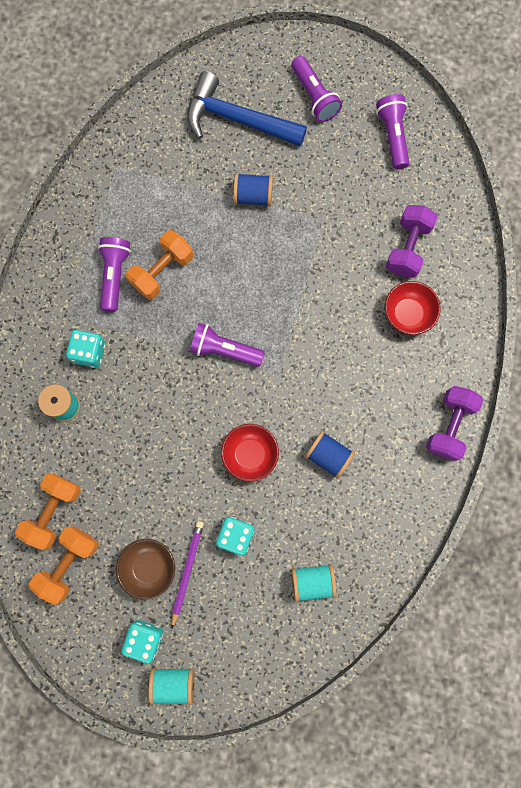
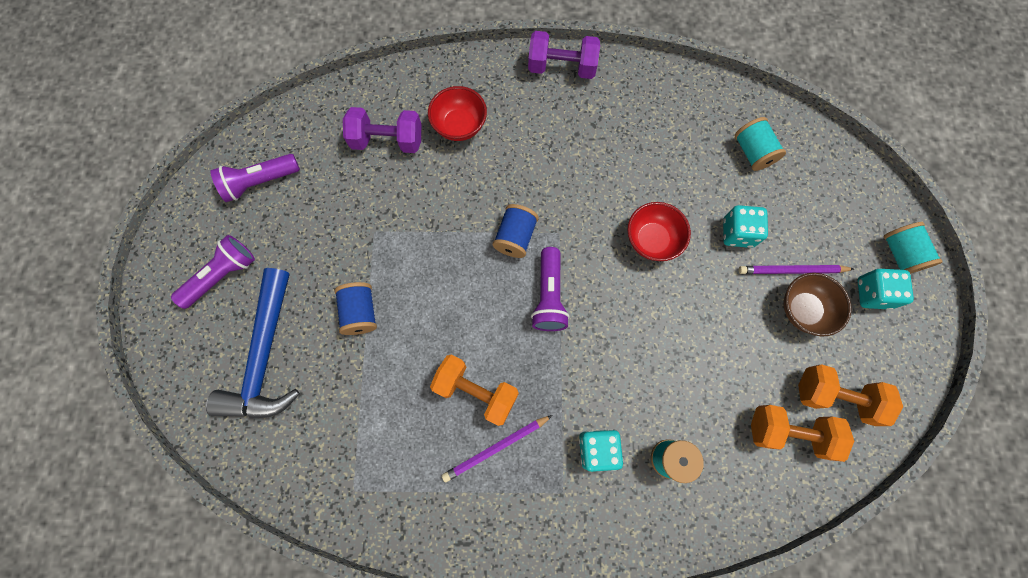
camera: 105 degrees left, 5 degrees down
purple flashlight [98,237,131,312] -> purple pencil [442,415,553,483]
blue spool [305,431,355,479] -> blue spool moved to [492,204,539,258]

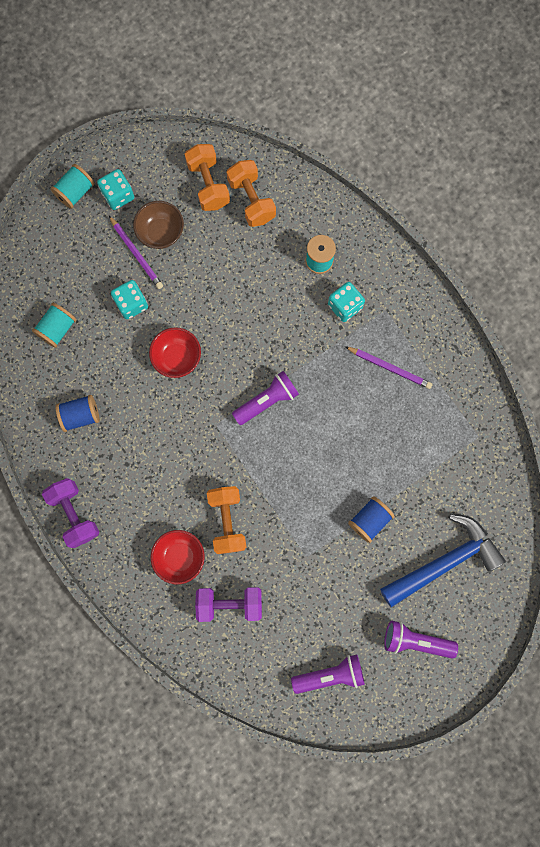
camera: 125 degrees left, 5 degrees up
purple flashlight [210,154,300,202] -> purple flashlight turned 45 degrees counterclockwise [291,655,365,694]
purple dumbbell [343,107,421,153] -> purple dumbbell turned 60 degrees counterclockwise [195,587,262,622]
orange dumbbell [430,355,519,426] -> orange dumbbell moved to [207,486,246,554]
blue spool [492,204,539,258] -> blue spool moved to [55,395,100,432]

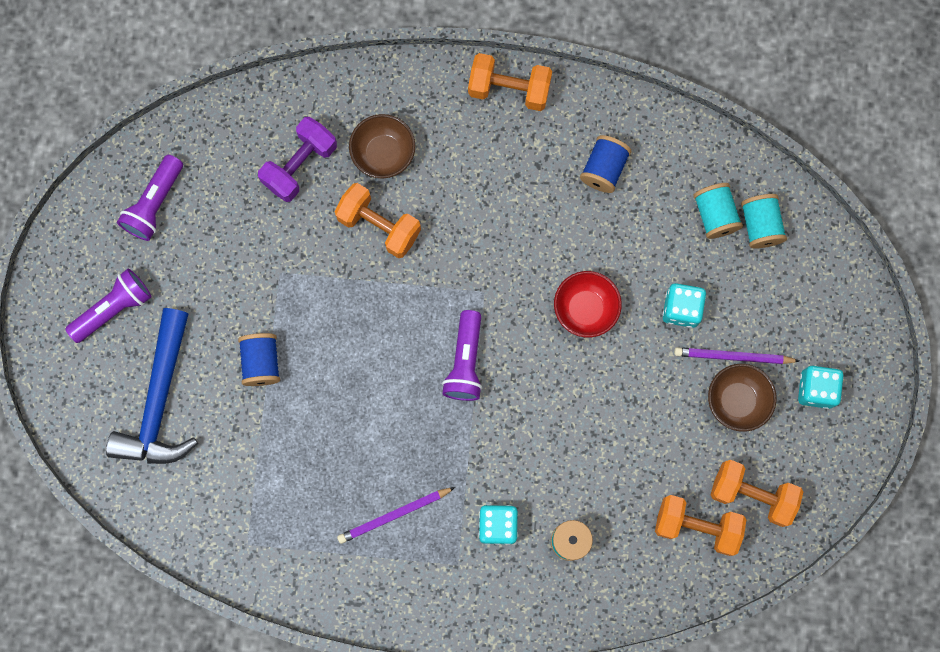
camera: 130 degrees right, 0 degrees up
purple dumbbell [42,478,99,548] -> orange dumbbell [468,53,552,111]
turquoise spool [51,164,95,209] -> turquoise spool moved to [741,194,787,249]
red bowl [151,530,205,584] -> brown bowl [349,114,415,179]

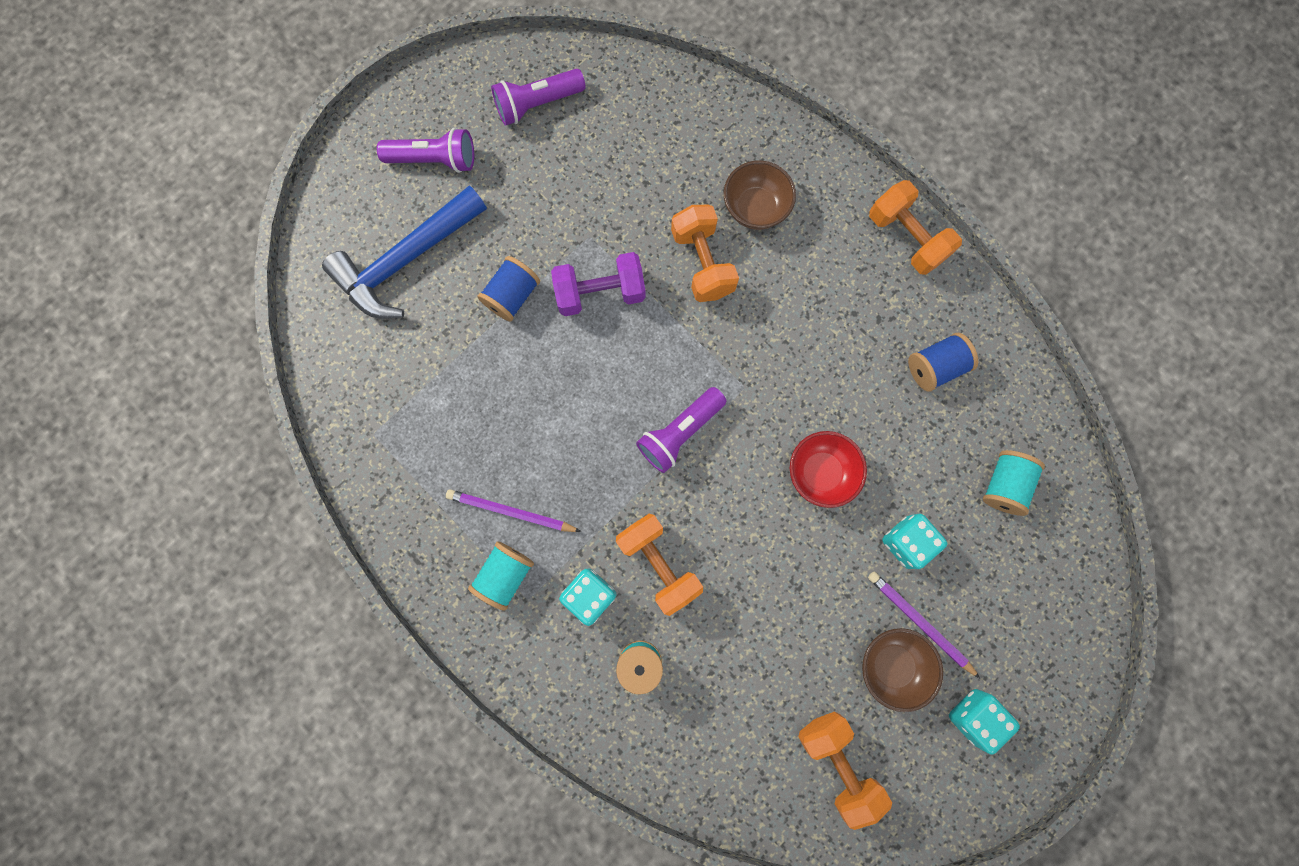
camera: 40 degrees right, 0 degrees up
purple dumbbell [258,117,337,202] -> purple dumbbell moved to [551,252,646,316]
orange dumbbell [655,495,747,556] -> orange dumbbell moved to [616,514,703,616]
turquoise spool [741,194,787,249] -> turquoise spool moved to [468,541,534,611]

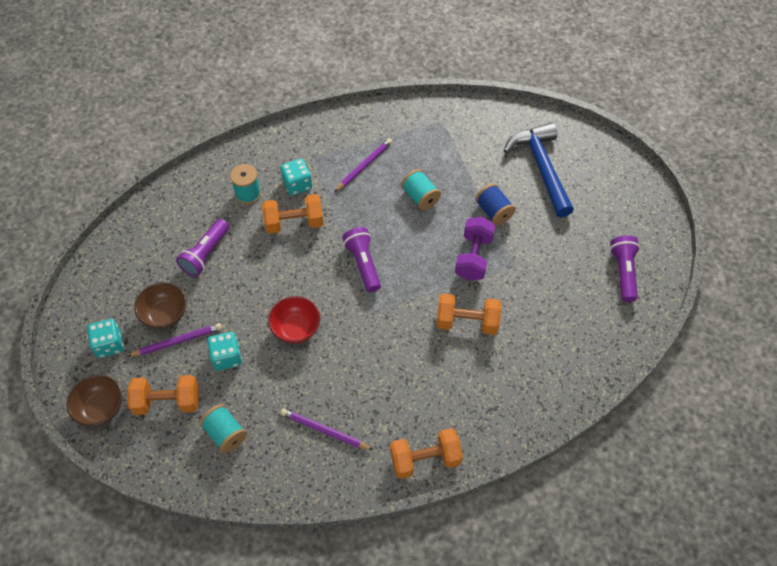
camera: 115 degrees right, 20 degrees down
purple flashlight [377,128,474,173] -> purple flashlight moved to [176,219,229,276]
turquoise spool [468,541,534,611] -> turquoise spool moved to [401,169,441,210]
brown bowl [724,160,796,230] -> brown bowl moved to [67,375,122,426]
orange dumbbell [798,712,892,830] -> orange dumbbell moved to [127,375,199,415]
blue spool [908,333,978,391] -> purple pencil [280,409,373,450]

